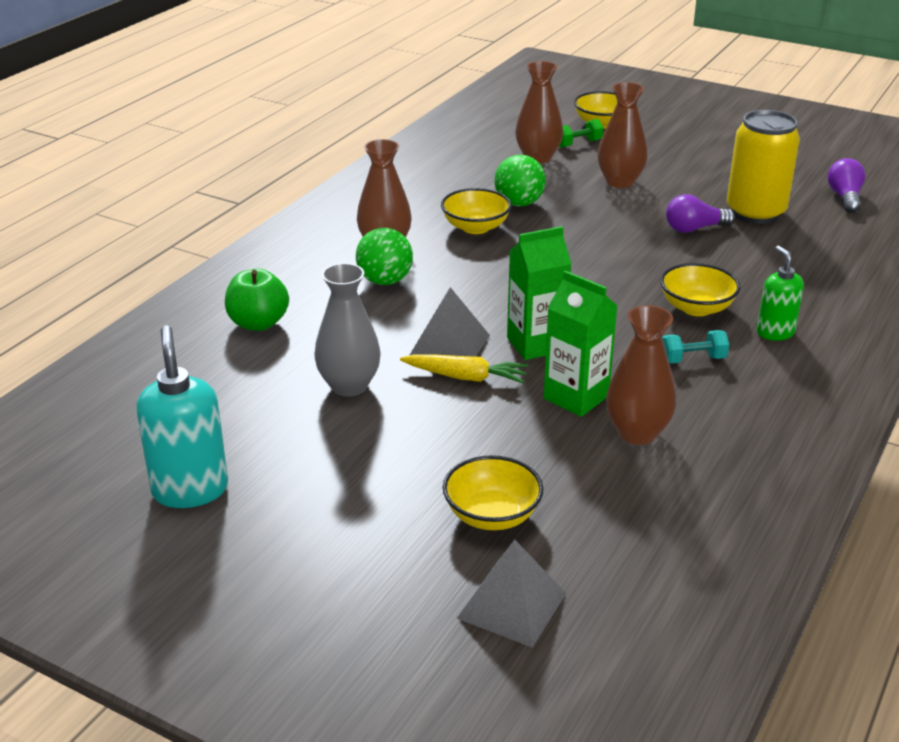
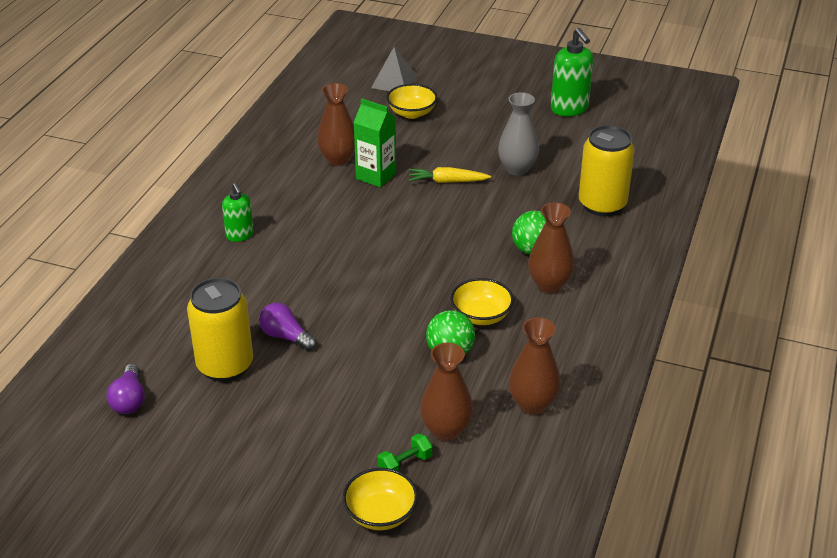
camera: 170 degrees right, 5 degrees up
turquoise soap dispenser [136,325,228,508] -> green soap dispenser [551,28,593,116]
green apple [225,269,289,331] -> yellow can [579,125,635,216]
grey pyramid [410,287,490,357] -> none
green carton [507,226,572,360] -> none
brown vase [598,82,648,188] -> brown vase moved to [509,317,561,415]
yellow bowl [660,263,740,316] -> none
turquoise dumbbell [662,330,729,363] -> none
purple light bulb [666,194,735,233] -> purple light bulb turned 120 degrees counterclockwise [259,303,317,351]

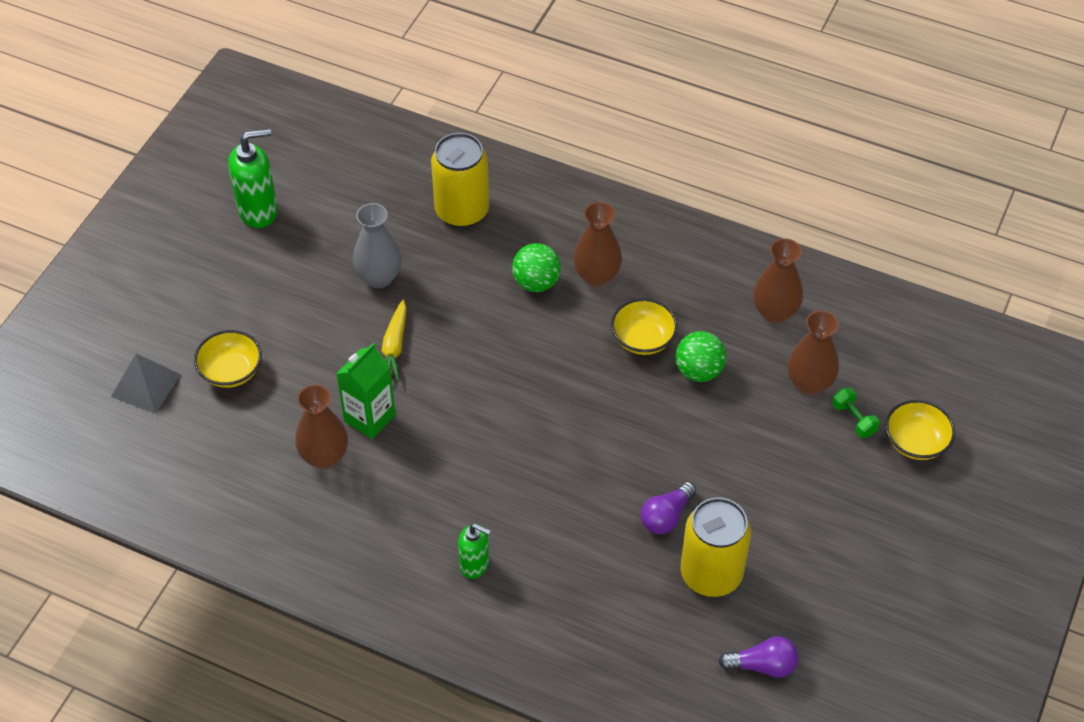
camera: 85 degrees left, 15 degrees up
green soap dispenser [222,183,254,242] -> green soap dispenser turned 45 degrees clockwise [458,523,491,579]

